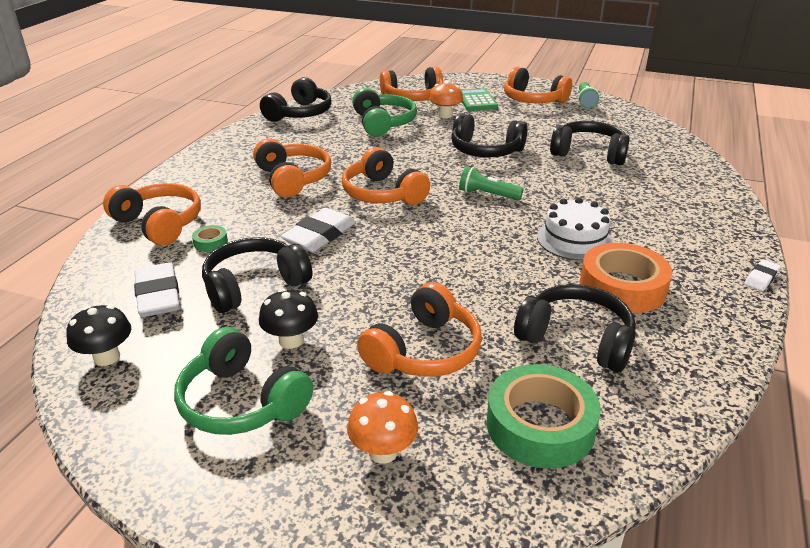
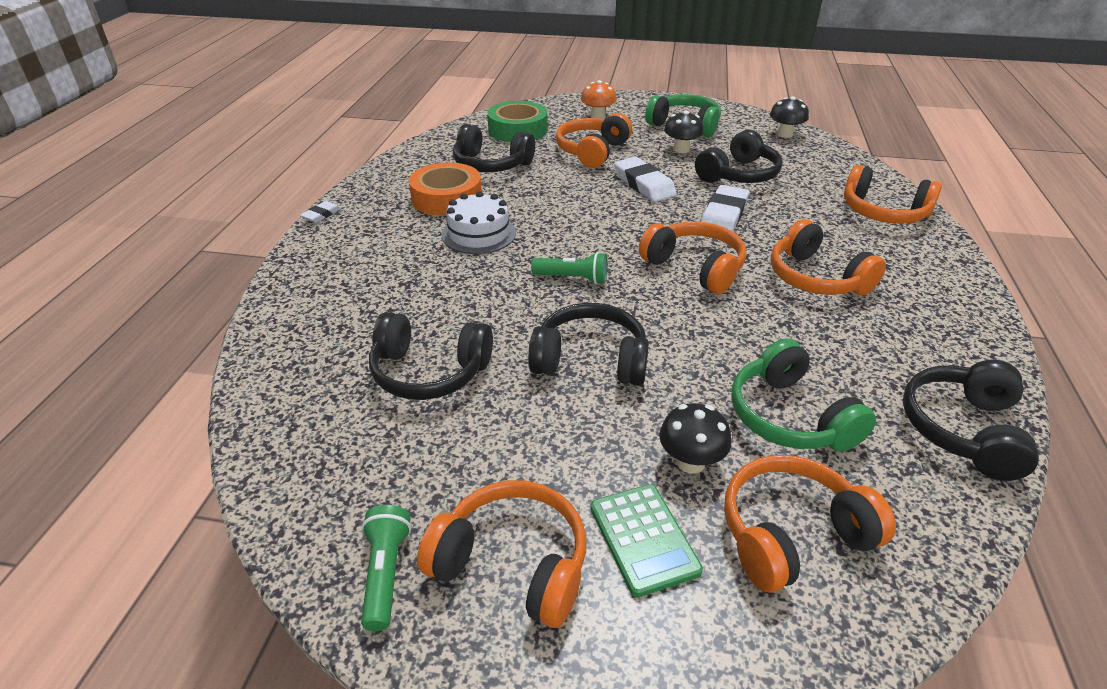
camera: 170 degrees right, 5 degrees up
white eraser [134,262,180,317] -> white eraser moved to [614,157,677,202]
green tape [192,225,228,252] -> none
orange mushroom [429,81,463,118] -> black mushroom [659,403,731,473]

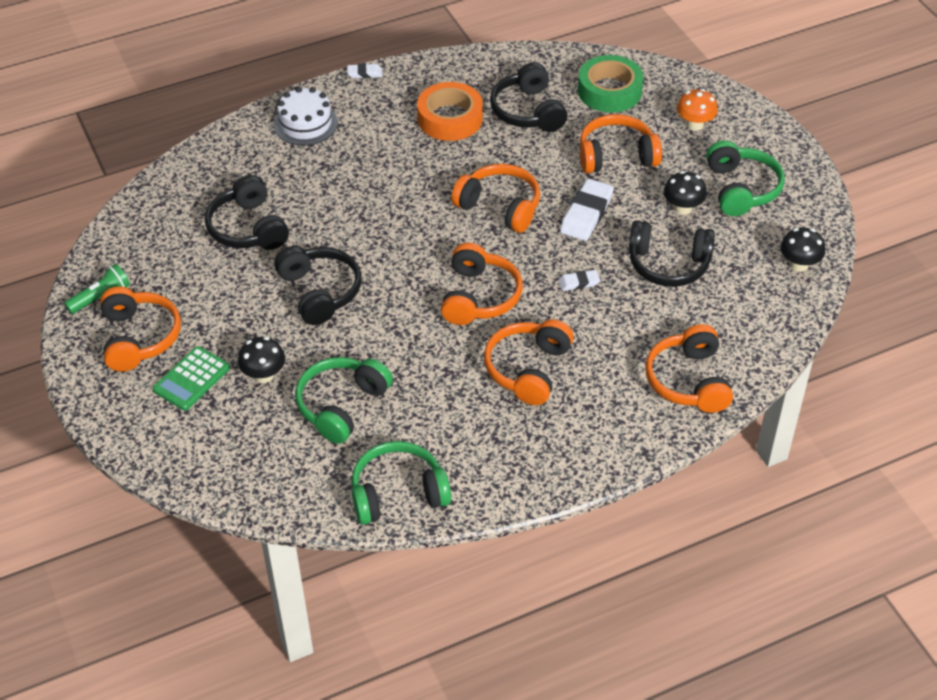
camera: 55 degrees right, 10 degrees up
white cake [442,191,516,254] -> white cake moved to [274,87,338,145]
green flashlight [531,252,608,284] -> none
white eraser [701,185,749,231] -> white eraser [558,270,600,291], size x0.52
orange headphones [724,455,896,593] -> orange headphones moved to [451,164,540,233]
black headphones [903,360,1039,481] -> green headphones [351,441,451,525]

